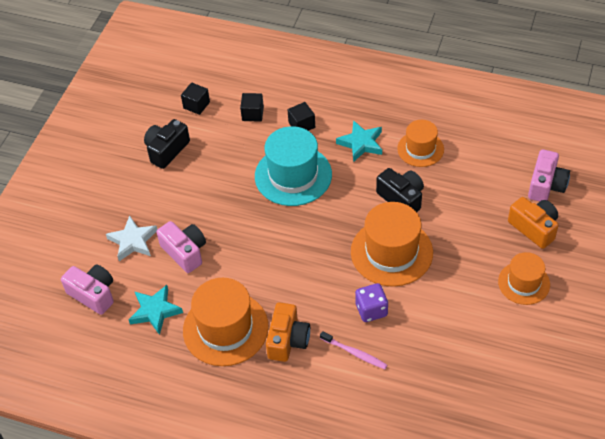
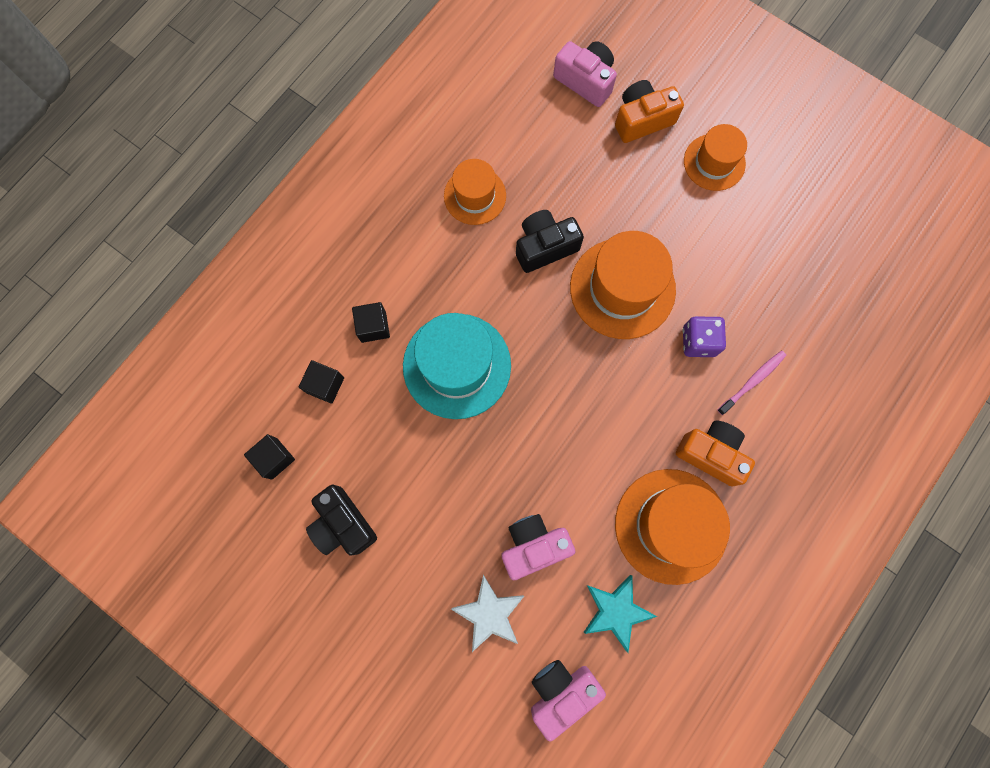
camera: 75 degrees left, 25 degrees up
turquoise star [336,120,382,162] -> none

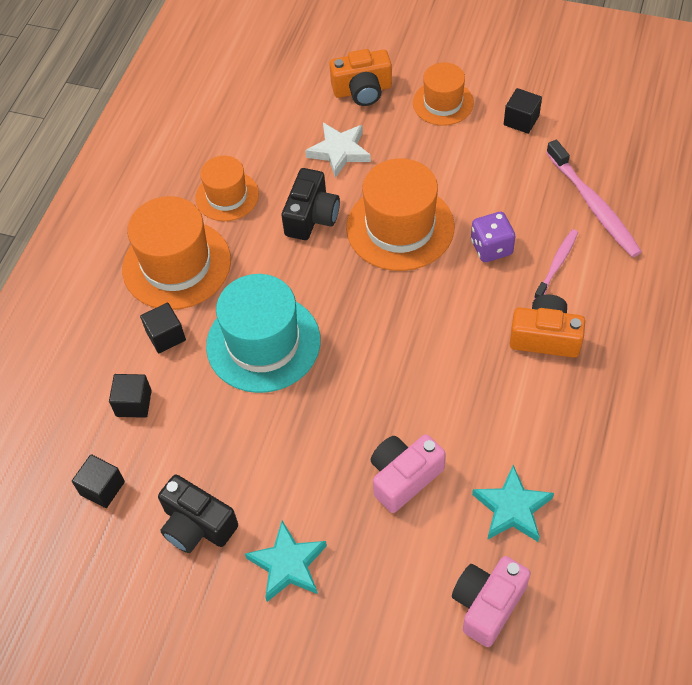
camera: 15 degrees left, 20 degrees down
white star [451,575,524,652] -> white star moved to [305,123,371,178]
black camera [516,210,584,273] -> black camera turned 150 degrees clockwise [282,168,340,240]
pink camera [553,41,617,107] -> none
orange camera [615,80,684,143] -> orange camera turned 150 degrees counterclockwise [329,49,392,106]
orange hat [615,469,730,585] -> orange hat moved to [122,196,231,310]
none -> turquoise star [245,521,327,602]
none -> black cube [504,88,542,134]
none -> pink toothbrush [546,140,642,257]

